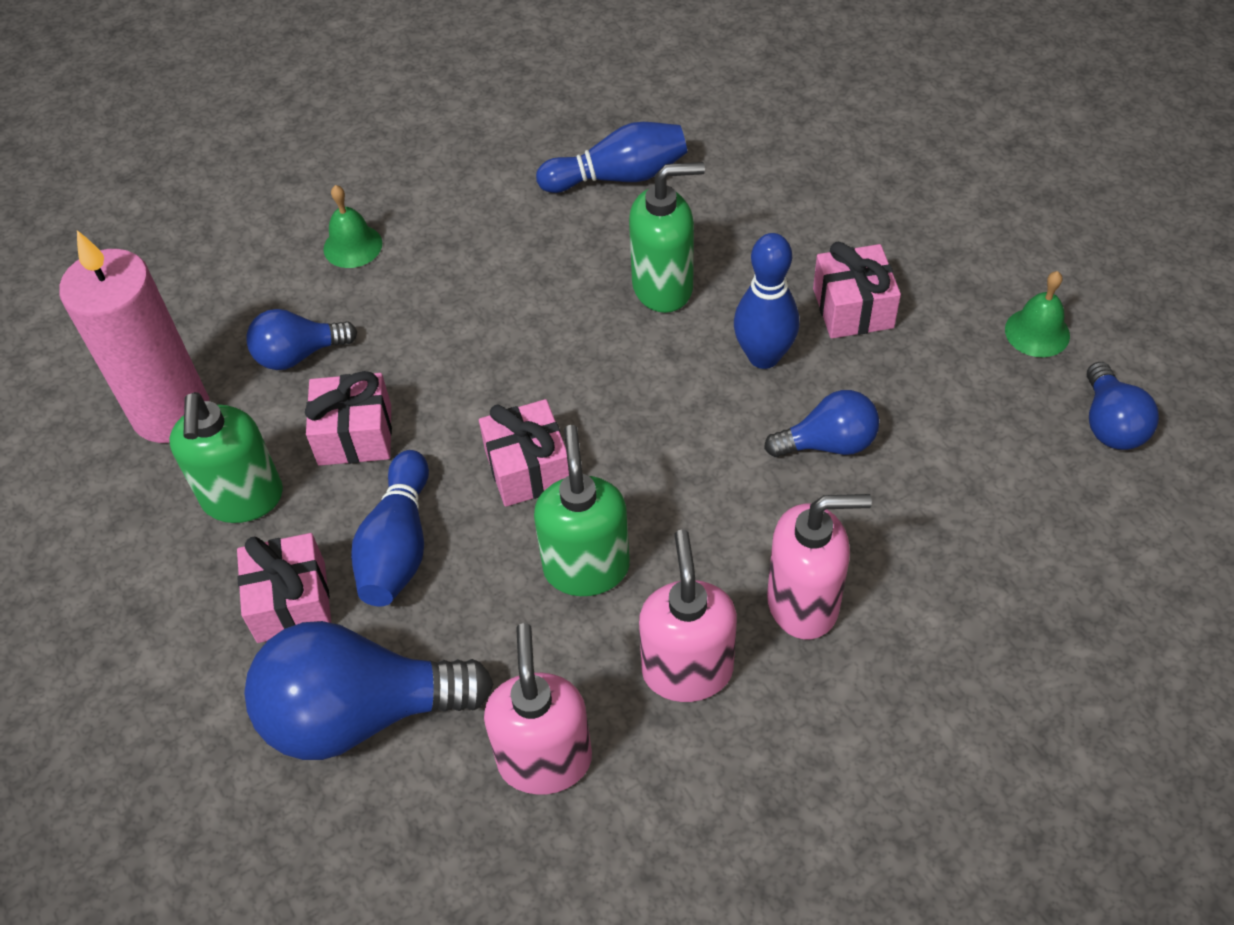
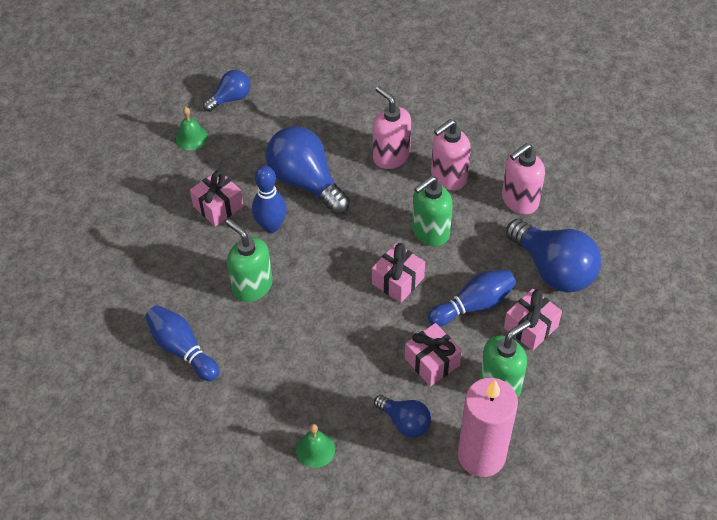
camera: 125 degrees left, 0 degrees up
blue light bulb [764,390,879,457] -> blue light bulb [266,126,350,214], size x1.83

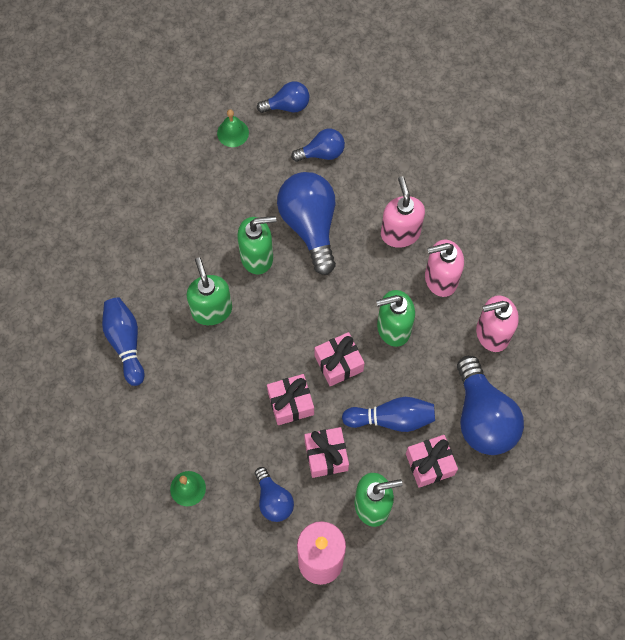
camera: 25 degrees right, 15 degrees up
pink gift [190,170,244,227] -> pink gift moved to [267,374,314,425]
blue bowling pin [252,166,287,233] -> green soap dispenser [237,216,276,274]
none -> blue light bulb [291,129,345,162]

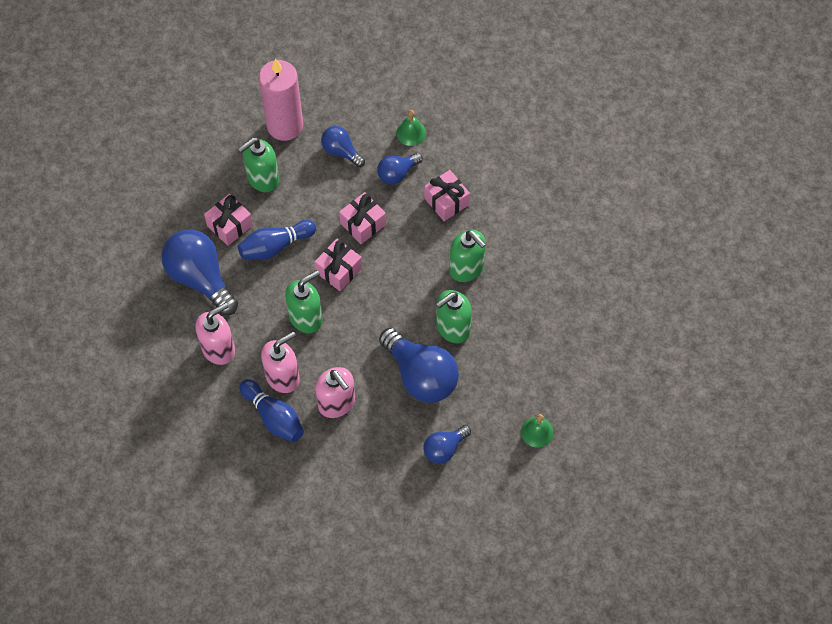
camera: 155 degrees right, 5 degrees down
blue bowling pin [102,298,145,386] -> blue bowling pin moved to [239,379,304,442]
blue light bulb [257,81,310,113] -> blue light bulb moved to [377,153,423,185]
pink gift [304,427,349,478] -> pink gift moved to [424,170,470,221]

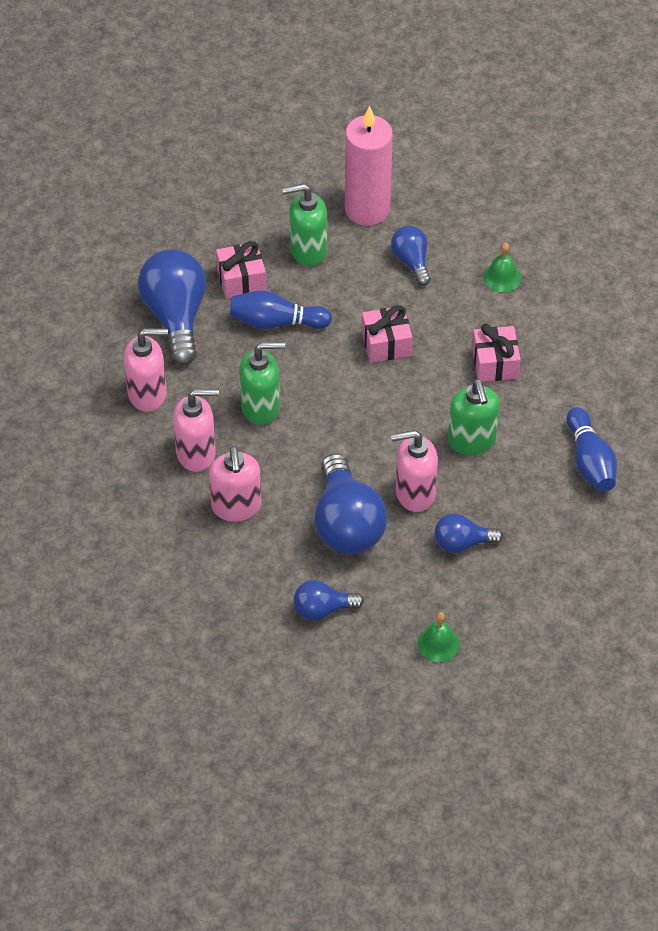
camera: 30 degrees right, 10 degrees down
blue bowling pin [239,379,304,442] -> blue bowling pin moved to [566,407,617,492]
pink gift [314,239,362,291] -> none
blue light bulb [377,153,423,185] -> blue light bulb moved to [434,513,503,553]
green soap dispenser [436,290,472,343] -> pink soap dispenser [391,430,438,512]

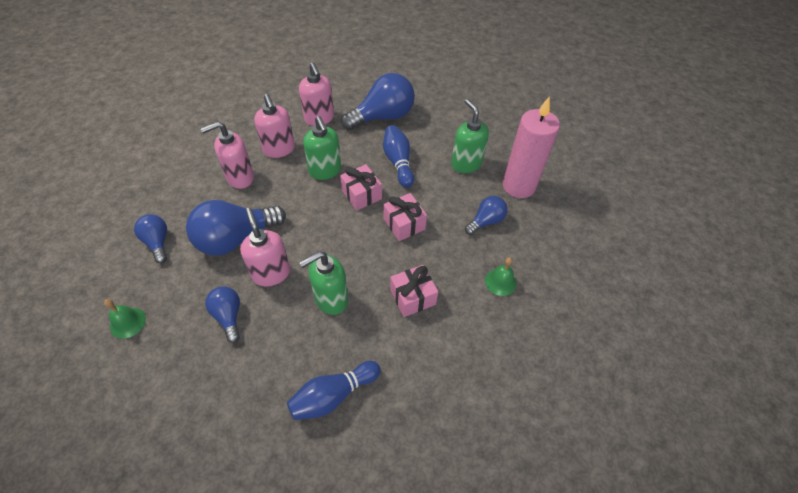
camera: 70 degrees right, 0 degrees up
pink gift [216,241,266,299] -> pink gift moved to [340,164,382,211]

